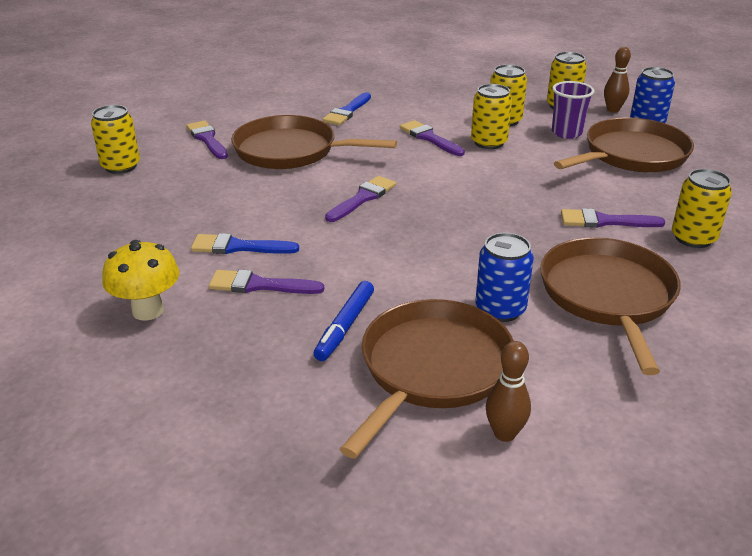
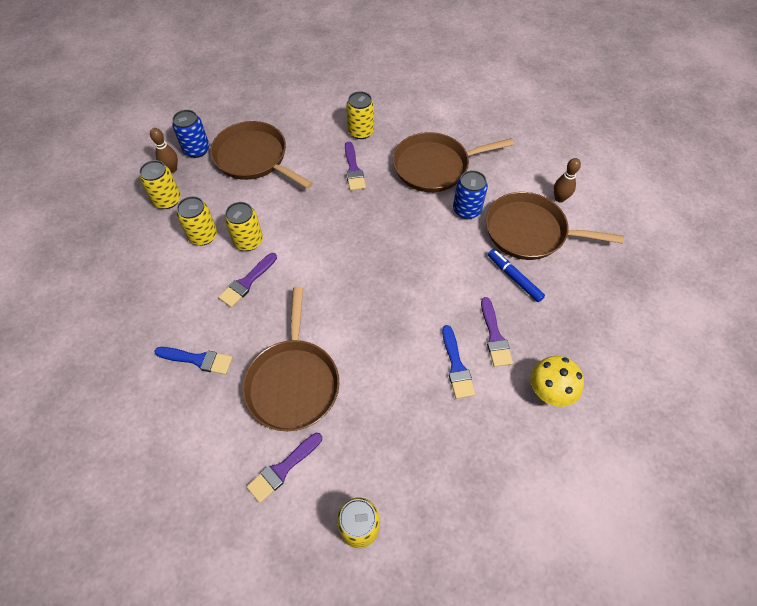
camera: 105 degrees left, 25 degrees up
blue marker [313,281,374,361] -> blue marker turned 135 degrees counterclockwise [488,249,545,302]
purple brush [325,176,396,222] -> none
purple cup [552,81,594,139] -> none

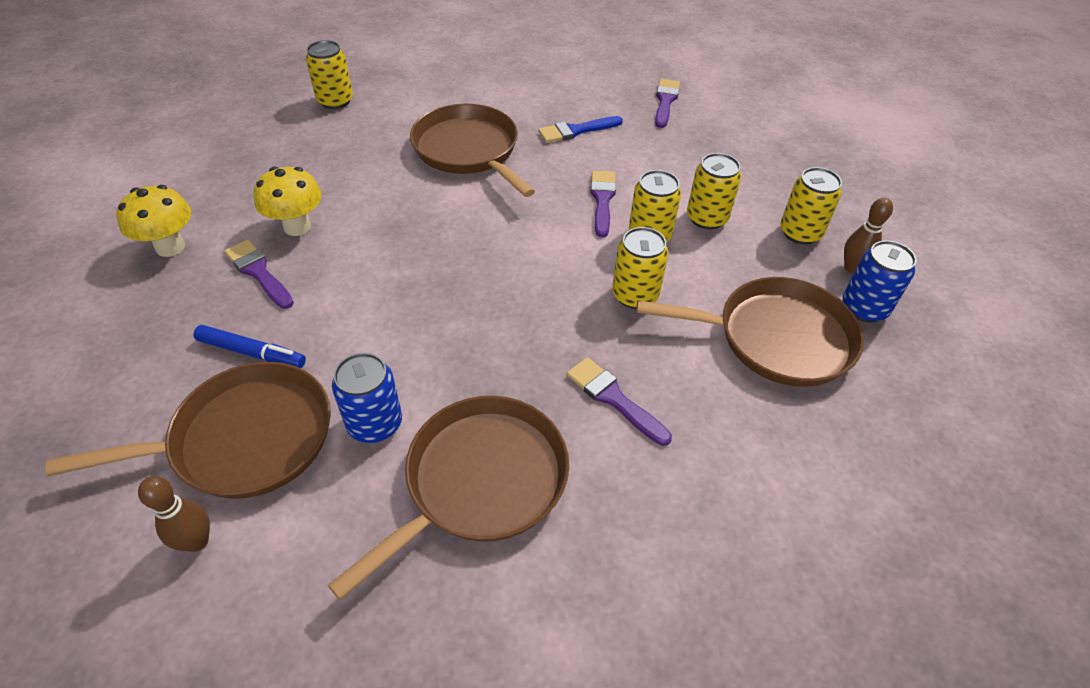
camera: 145 degrees right, 10 degrees down
purple brush [247,433,322,503] -> purple brush moved to [655,79,680,128]
yellow can [346,91,374,139] -> yellow can moved to [612,227,668,309]
blue brush [442,325,475,399] -> yellow mushroom [254,166,322,236]

